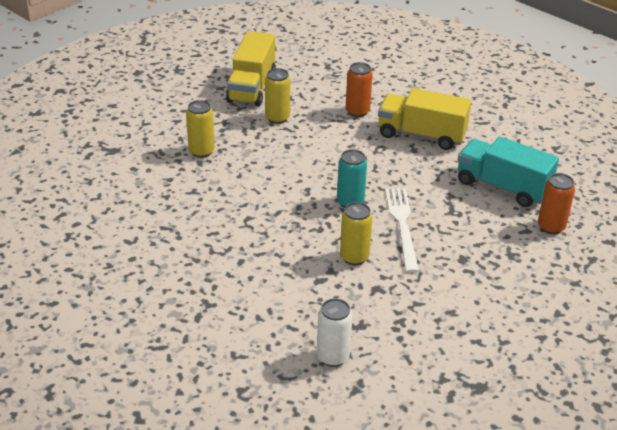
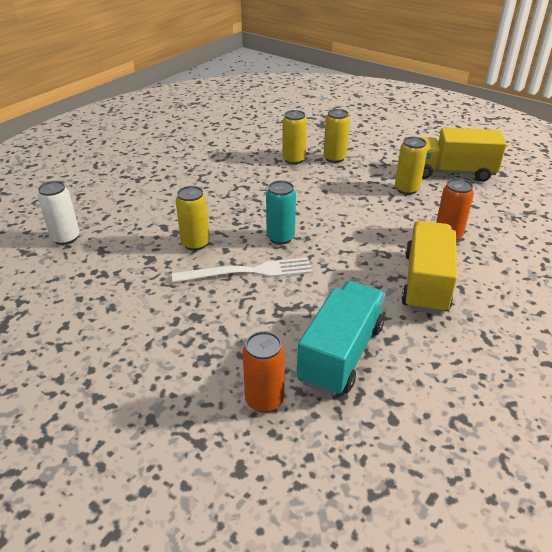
camera: 85 degrees right, 0 degrees up
none -> yellow can [282,110,307,164]

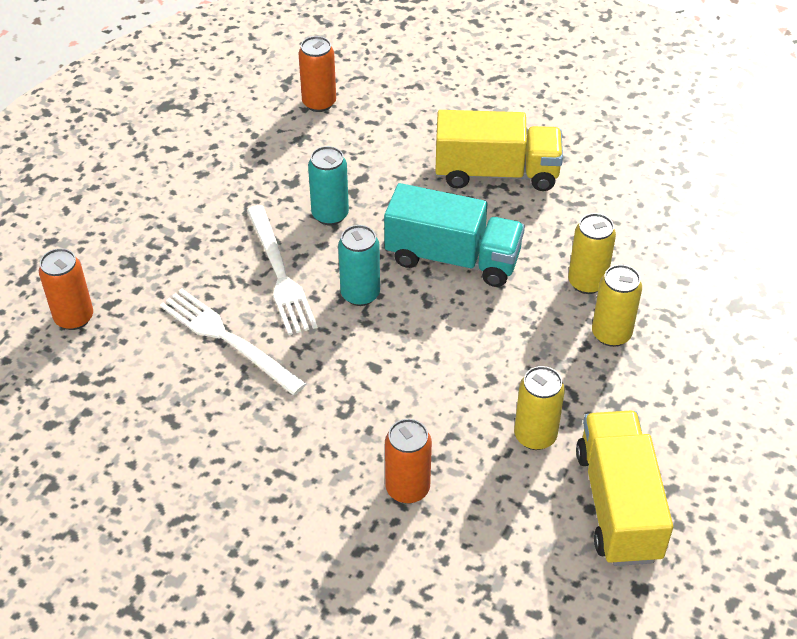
camera: 80 degrees right, 10 degrees up
white can [38,181,79,245] -> orange can [298,36,336,112]
yellow can [176,186,210,251] -> turquoise can [308,146,349,225]
turquoise truck [297,281,386,396] -> turquoise truck moved to [384,183,525,287]
yellow truck [401,221,457,314] -> yellow truck moved to [435,110,563,191]
none -> white fork [160,288,307,395]

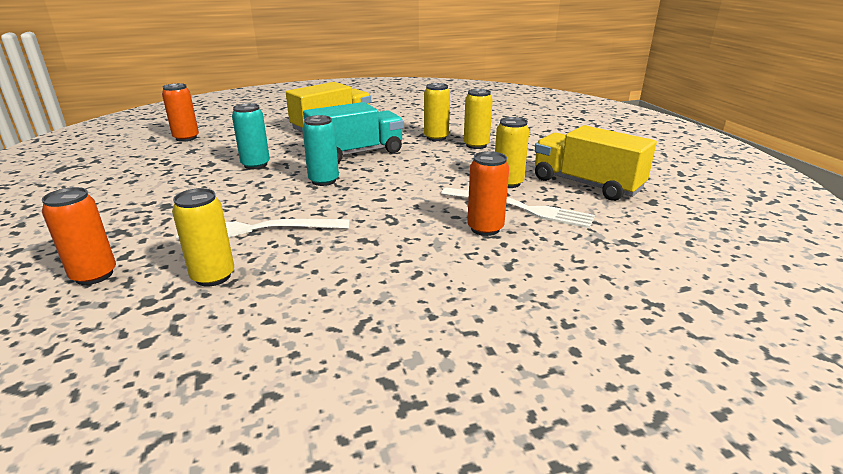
camera: 45 degrees left, 20 degrees down
white fork [247,205,317,335] -> white fork moved to [441,187,595,228]
none -> yellow can [172,188,234,287]

